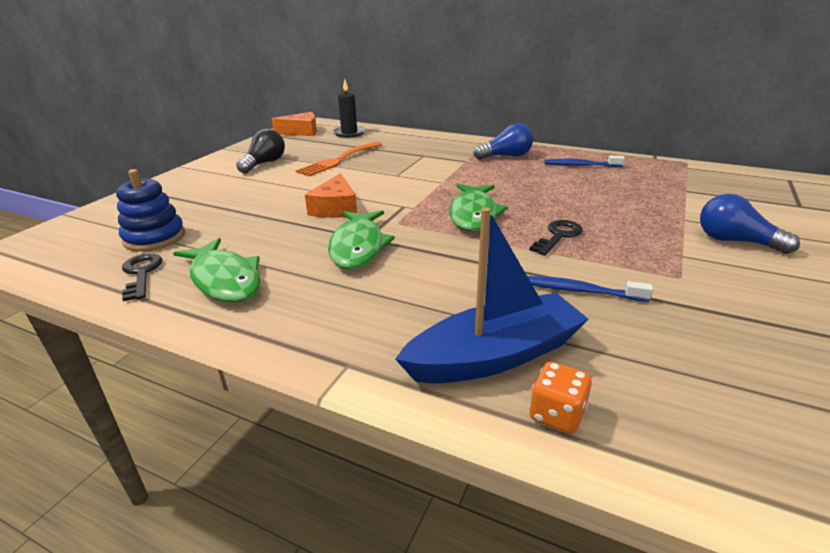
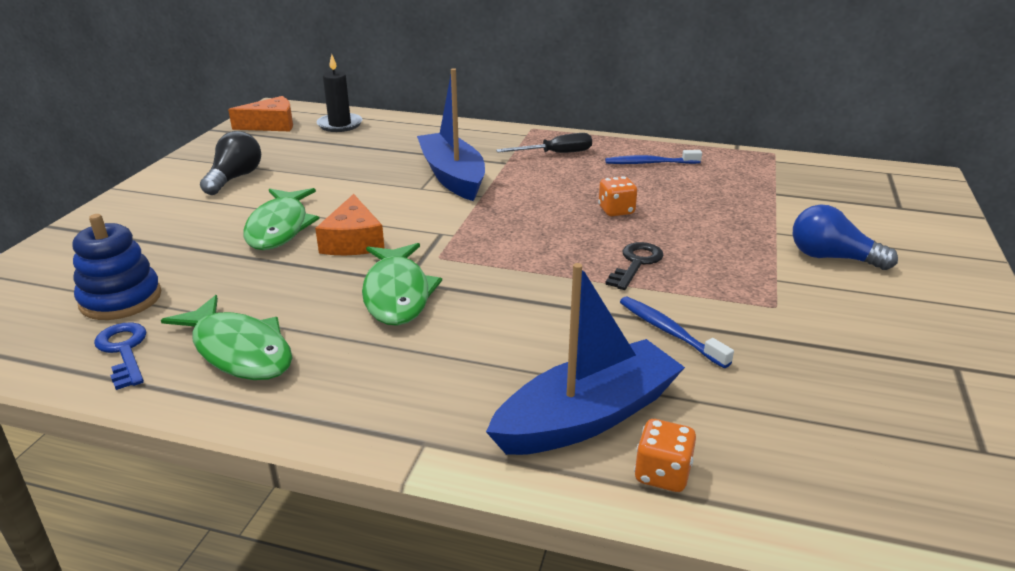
camera: 10 degrees left, 0 degrees up
black key [122,254,162,301] -> blue key [94,322,146,390]
orange fork [295,142,382,176] -> none
green fish [449,184,508,231] -> green fish moved to [243,188,319,250]
blue light bulb [474,123,533,160] -> black screwdriver [496,133,592,153]
blue toothbrush [527,276,653,302] -> blue toothbrush turned 45 degrees clockwise [620,297,734,368]
none -> blue boat [417,68,485,201]
none -> orange dice [598,176,637,216]

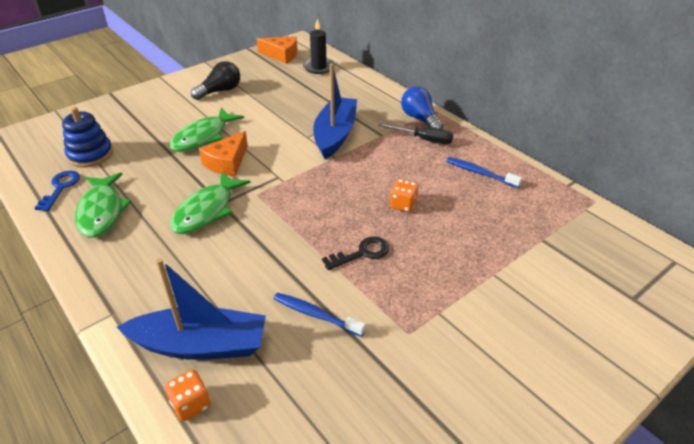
camera: 35 degrees right, 10 degrees up
blue toothbrush [620,297,734,368] -> blue toothbrush turned 60 degrees counterclockwise [273,293,366,337]
blue light bulb [793,204,898,270] -> blue light bulb moved to [401,86,443,129]

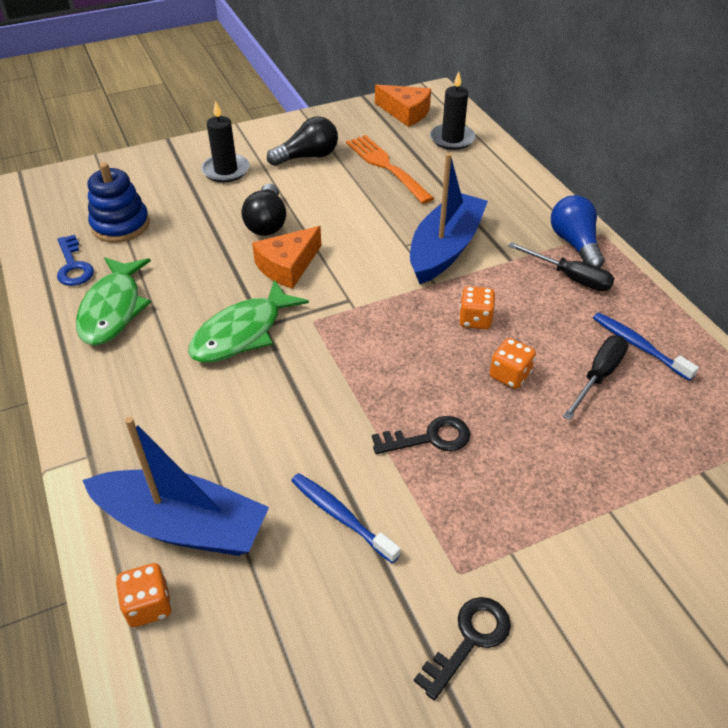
camera: 15 degrees right, 5 degrees up
blue key [35,171,80,211] -> blue key turned 135 degrees clockwise [57,235,94,286]
green fish [170,108,244,152] -> black light bulb [241,183,286,236]
none -> black candle [201,101,250,182]
none -> orange fork [346,135,434,204]
none -> black key [414,597,511,701]
none -> orange dice [459,286,495,329]
none -> black screwdriver [563,336,628,420]

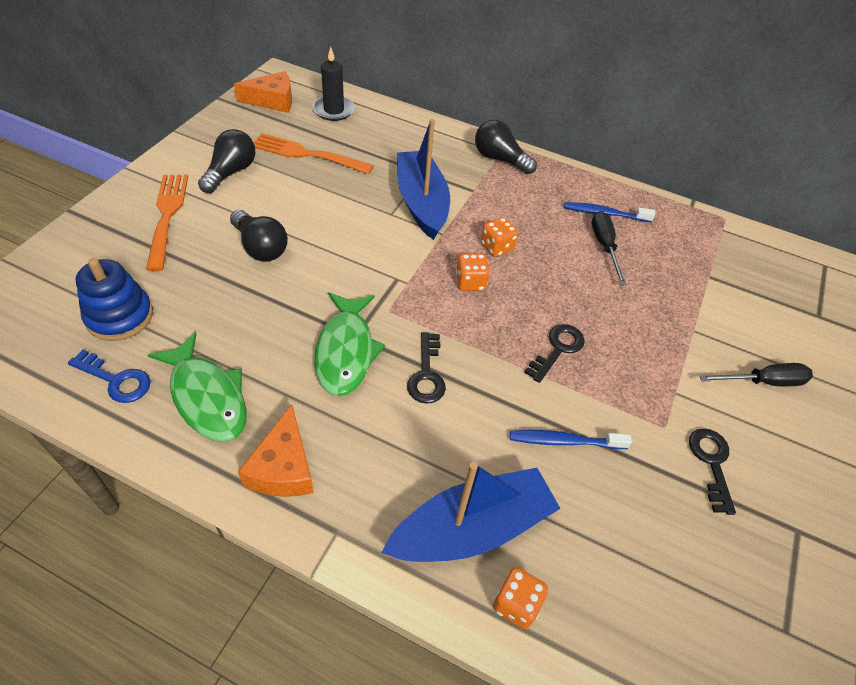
camera: 45 degrees left, 5 degrees up
black candle [201,101,250,182] -> orange fork [146,175,188,271]
orange cheese [252,226,321,289] -> orange cheese moved to [238,405,314,497]
orange dice [489,338,536,389] -> orange dice moved to [456,254,490,291]
black screwdriver [508,242,614,291] -> black screwdriver moved to [700,363,813,386]
blue light bulb [551,195,604,268] -> black light bulb [475,120,537,174]
none -> black key [407,332,446,404]

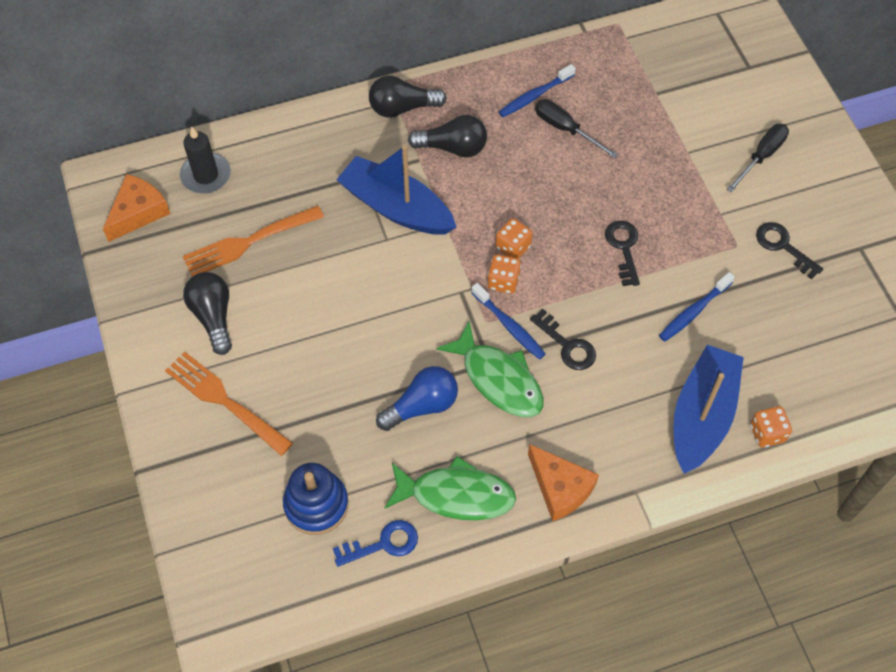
camera: 40 degrees left, 10 degrees up
black light bulb [230,210,288,262] -> black light bulb moved to [408,115,487,158]
orange dice [481,217,518,257] -> orange dice moved to [487,254,521,294]
none -> blue light bulb [376,366,458,431]
none -> blue toothbrush [471,283,546,360]

